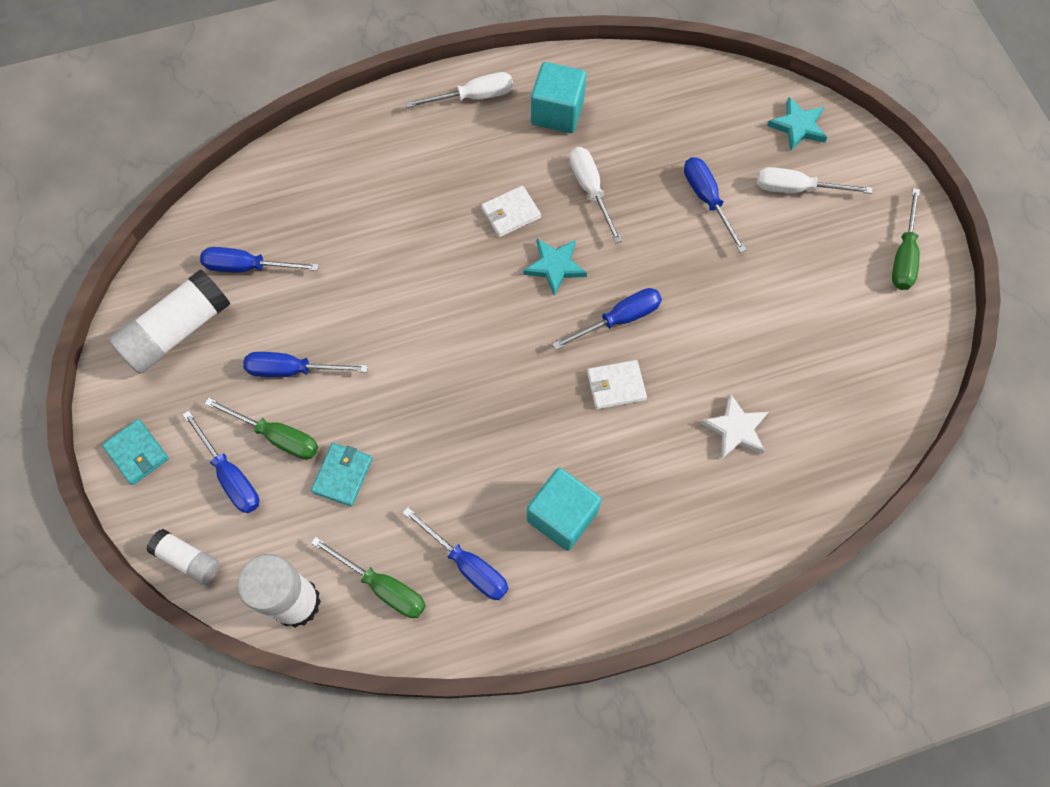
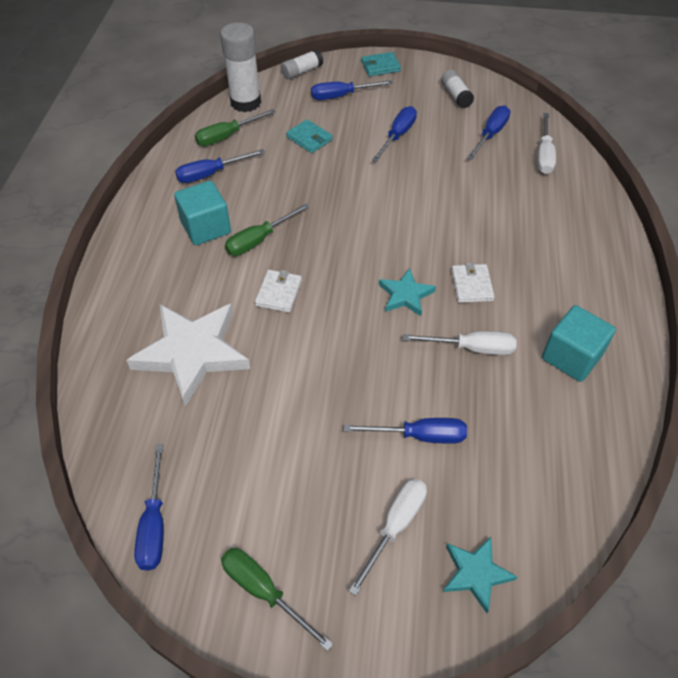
camera: 115 degrees right, 15 degrees down
white glue stick [109,269,230,374] -> white glue stick [441,70,474,108], size x0.56
green screwdriver [205,397,318,460] -> green screwdriver moved to [225,204,310,256]
white screwdriver [406,72,513,108] -> white screwdriver moved to [537,113,556,174]
blue screwdriver [552,288,662,350] -> blue screwdriver moved to [134,444,164,571]
white star [701,393,768,459] -> white star [126,304,250,407], size x1.94

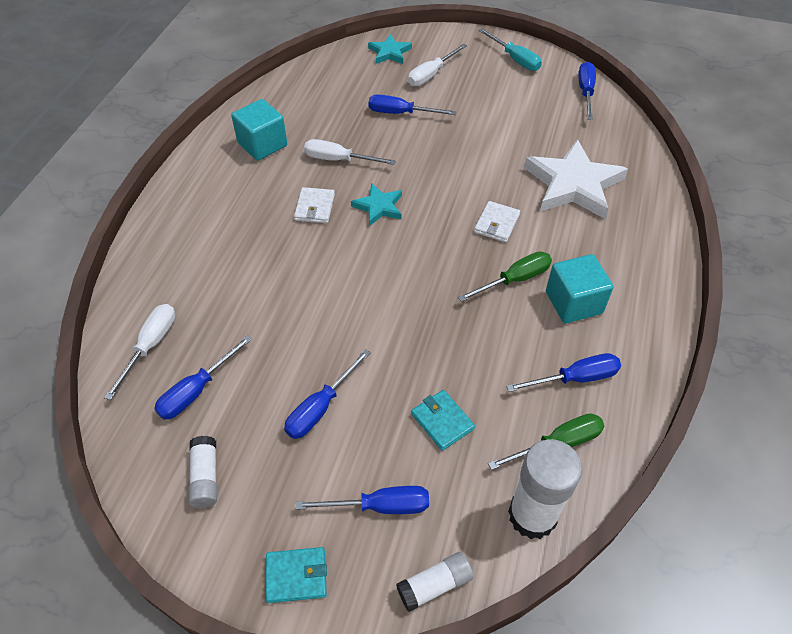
camera: 170 degrees left, 0 degrees up
green screwdriver [221,548,333,651] -> turquoise screwdriver [479,29,542,71]

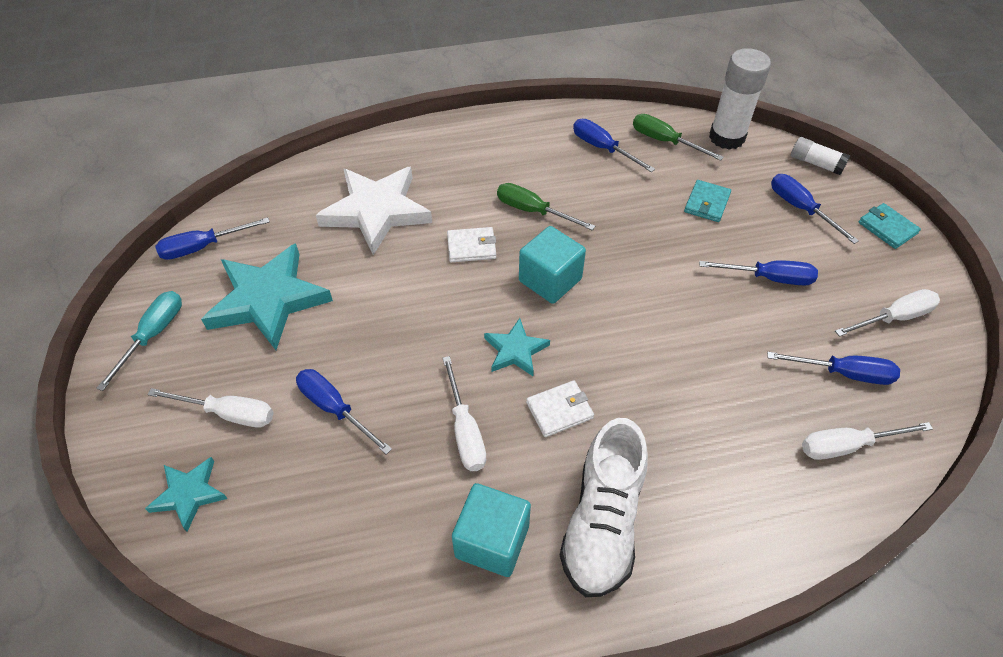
camera: 120 degrees left, 0 degrees up
white glue stick [188,436,217,508] -> white screwdriver [835,289,940,337]
blue screwdriver [368,94,456,115] -> blue screwdriver turned 150 degrees clockwise [296,369,392,455]
turquoise cube [546,254,613,323] -> turquoise cube moved to [519,226,586,304]
none -> turquoise star [201,243,333,350]
none -> white shoe [560,418,648,597]

